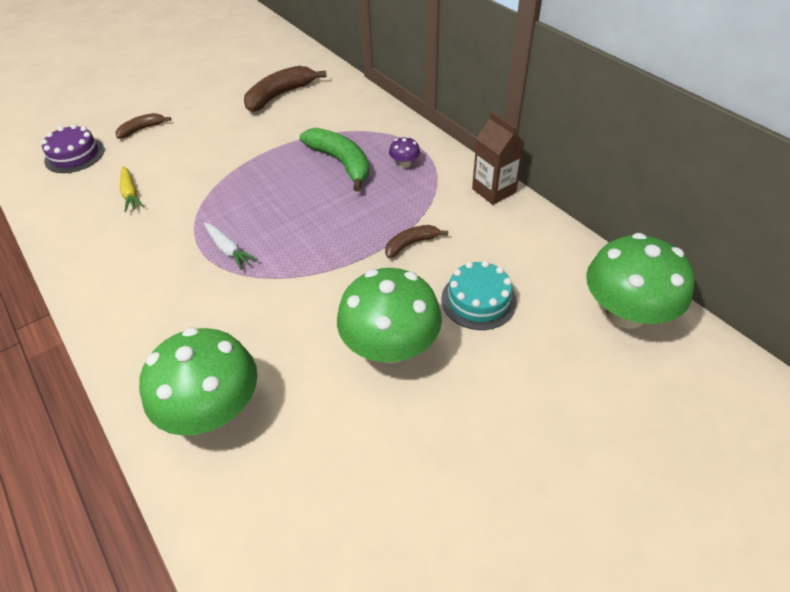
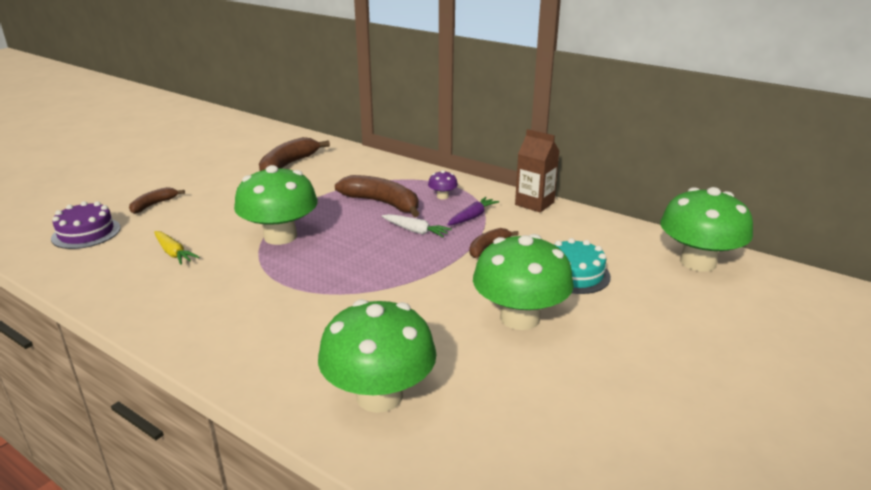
camera: 20 degrees left, 20 degrees down
white carrot [204,223,258,270] -> white carrot moved to [382,214,452,237]
green banana [300,128,369,192] -> brown banana [335,175,420,217]
none -> green mushroom [234,165,318,245]
none -> purple carrot [447,197,499,226]

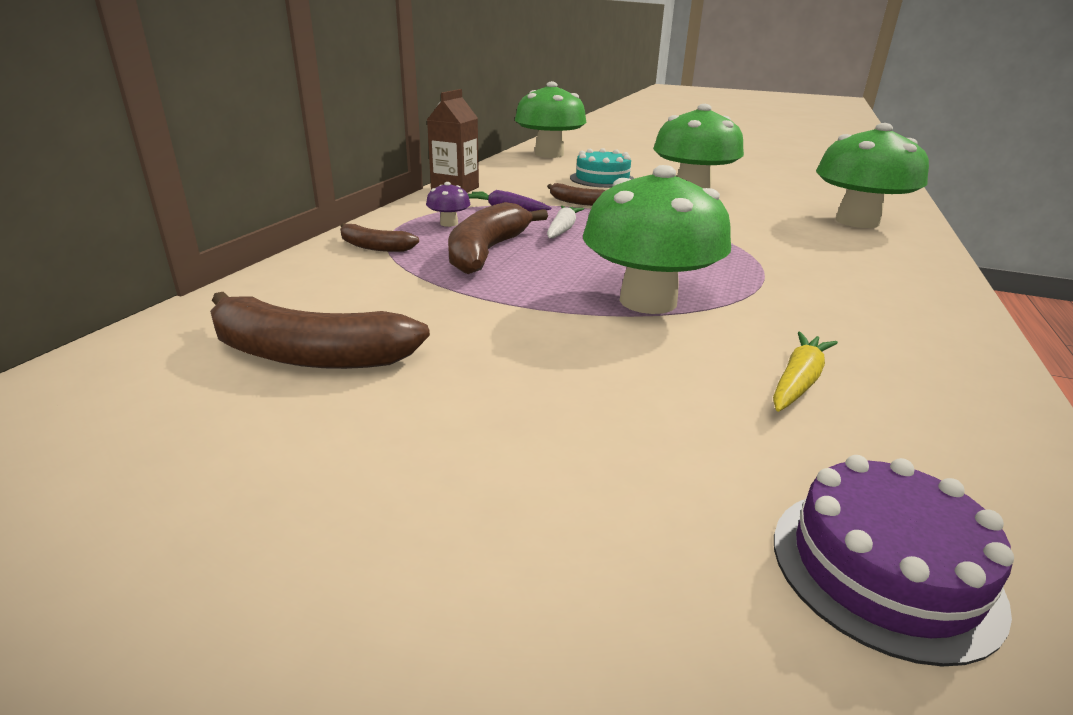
camera: 105 degrees left, 0 degrees up
brown banana [129,187,185,214] -> brown banana moved to [340,223,419,252]

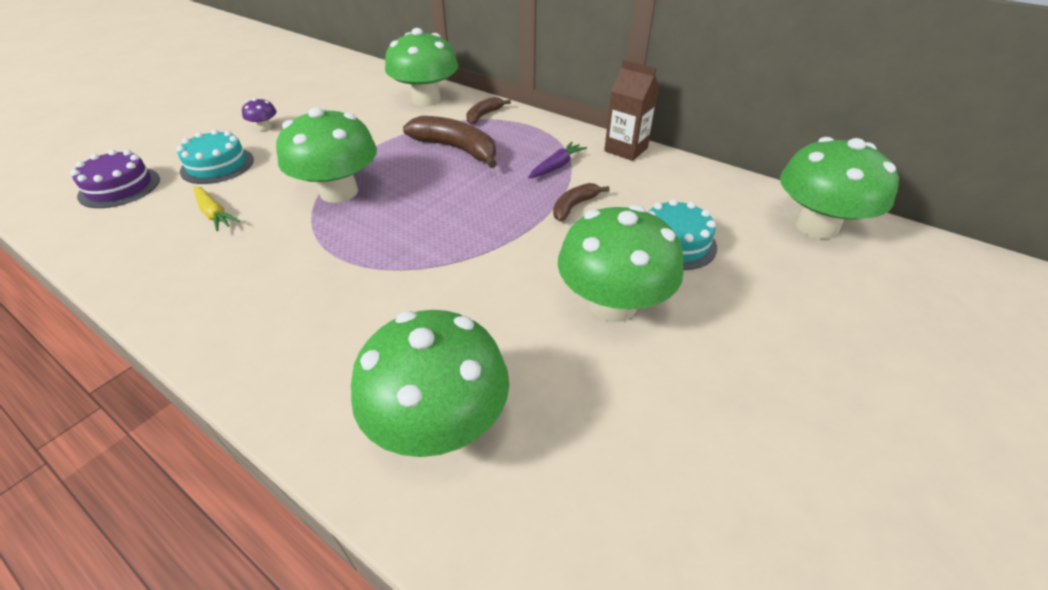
camera: 105 degrees right, 15 degrees up
brown banana [210,292,430,369] -> none
purple mushroom [426,182,471,227] -> purple mushroom moved to [242,98,277,131]
white carrot [547,206,584,238] -> none
none -> turquoise cake [177,129,254,184]
none -> green mushroom [385,28,458,106]

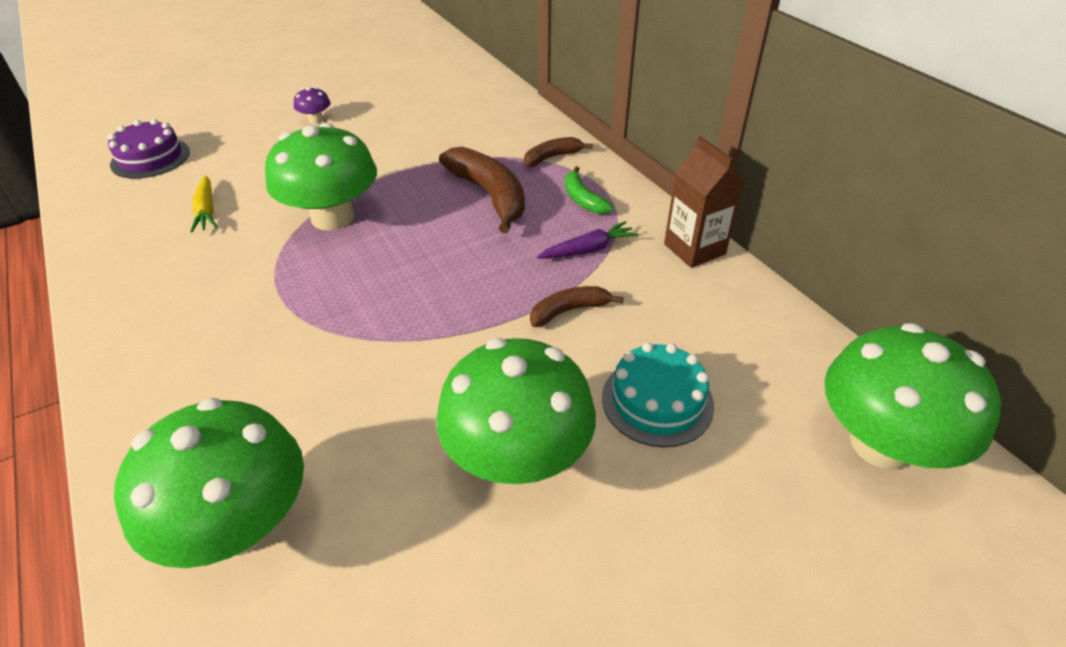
camera: 25 degrees right, 0 degrees up
turquoise cake [177,129,254,184] -> none
green mushroom [385,28,458,106] -> none
none -> green banana [565,166,613,214]

